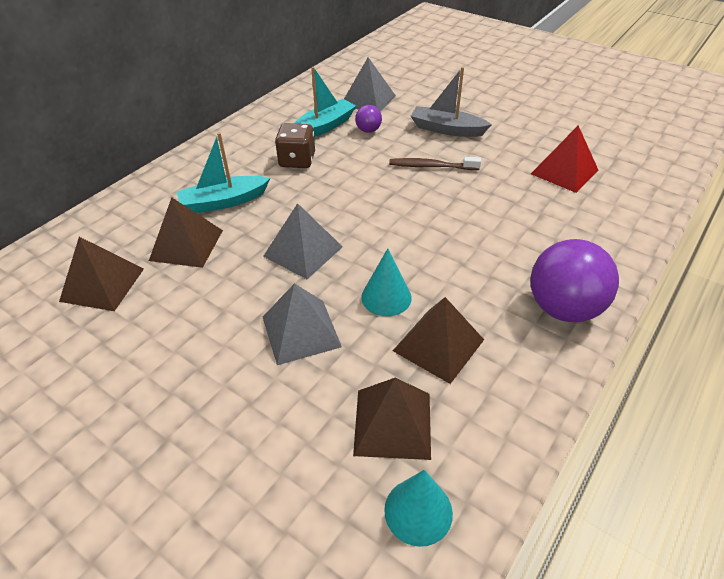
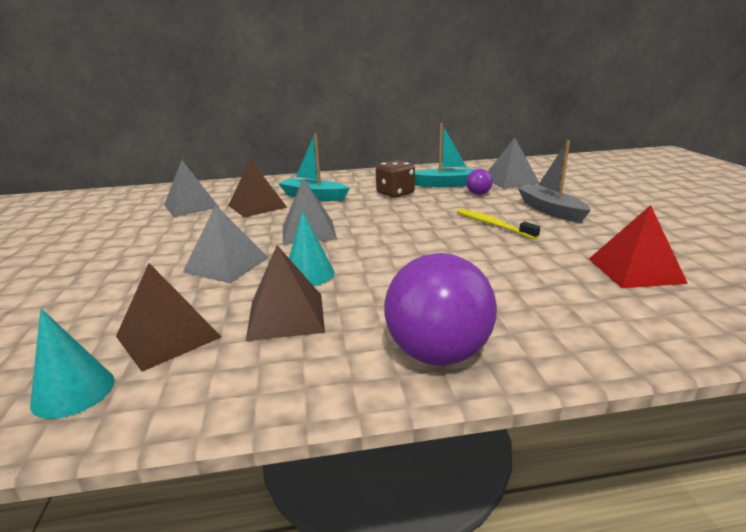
camera: 45 degrees right, 20 degrees down
brown pyramid [59,237,144,311] -> grey pyramid [164,160,220,217]
brown toothbrush [389,157,481,170] -> yellow toothbrush [457,209,540,240]

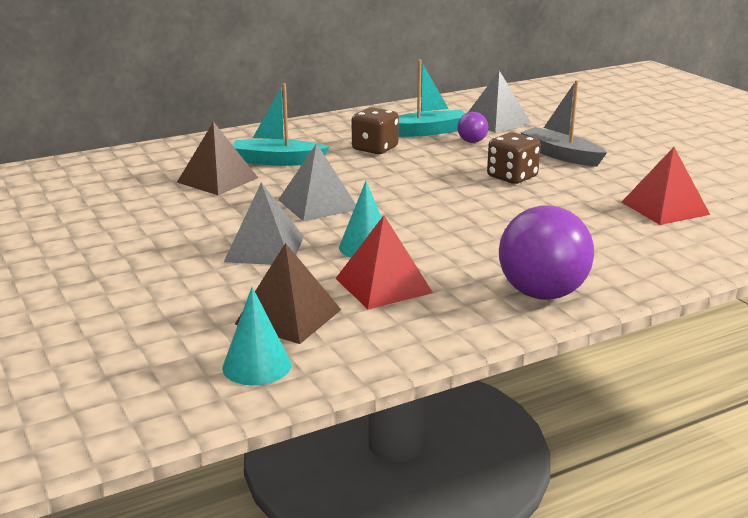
camera: 20 degrees left, 0 degrees up
grey pyramid [164,160,220,217] -> none
brown pyramid [246,245,325,341] -> red pyramid [335,215,433,309]
yellow toothbrush [457,209,540,240] -> brown dice [487,132,541,184]

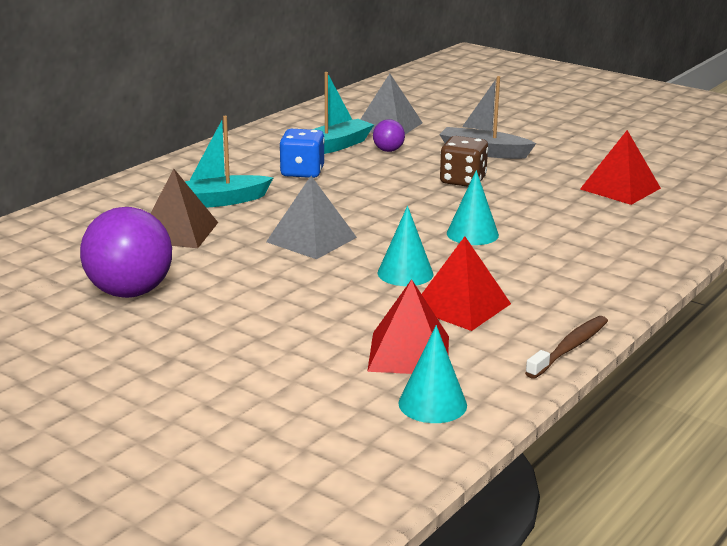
camera: 25 degrees left, 0 degrees up
grey pyramid [224,183,304,265] -> none
brown pyramid [235,243,341,344] -> red pyramid [367,279,449,374]
brown dice [352,107,399,154] -> blue dice [279,129,325,178]
purple ball [499,205,594,300] -> purple ball moved to [80,207,172,298]
none -> turquoise cone [447,170,499,245]
none -> brown toothbrush [525,316,608,379]

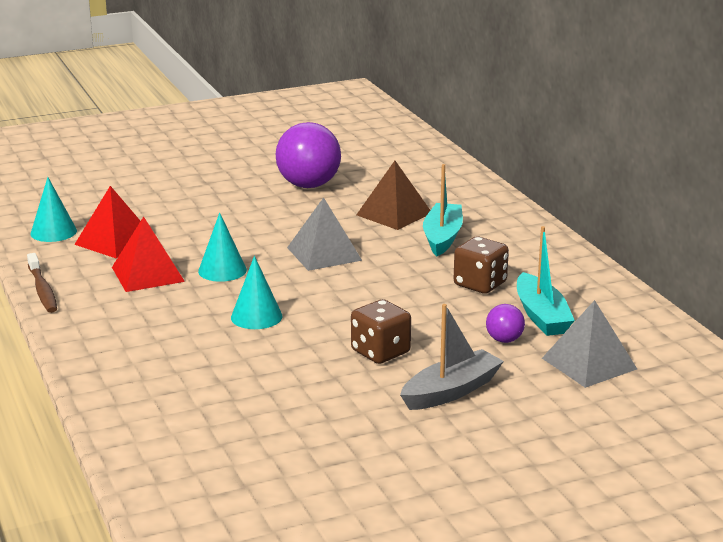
camera: 120 degrees right, 0 degrees up
blue dice [279,129,325,178] -> brown dice [454,236,509,294]
red pyramid [580,130,661,205] -> none

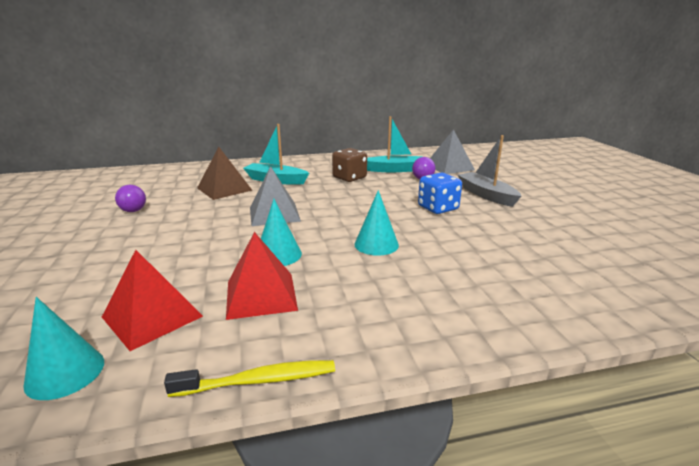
camera: 80 degrees left, 0 degrees up
brown toothbrush [27,253,57,313] -> yellow toothbrush [164,360,335,397]
purple ball [276,122,341,188] -> purple ball [115,185,146,212], size x0.47
brown dice [351,299,411,364] -> blue dice [418,173,462,214]

